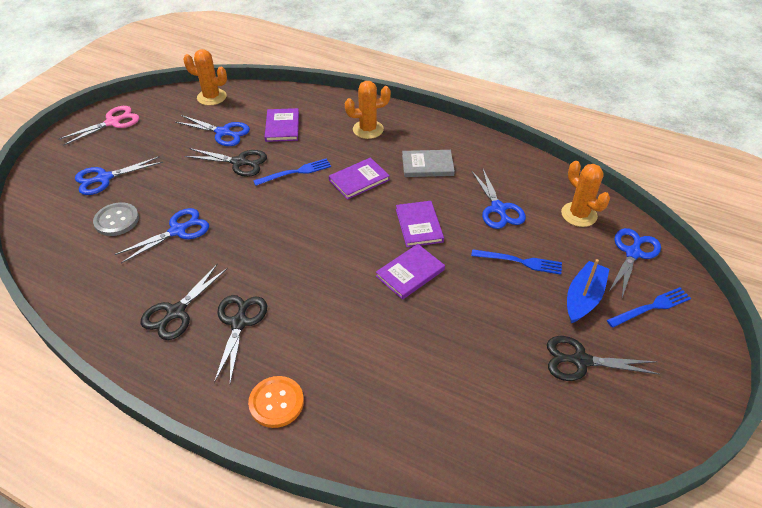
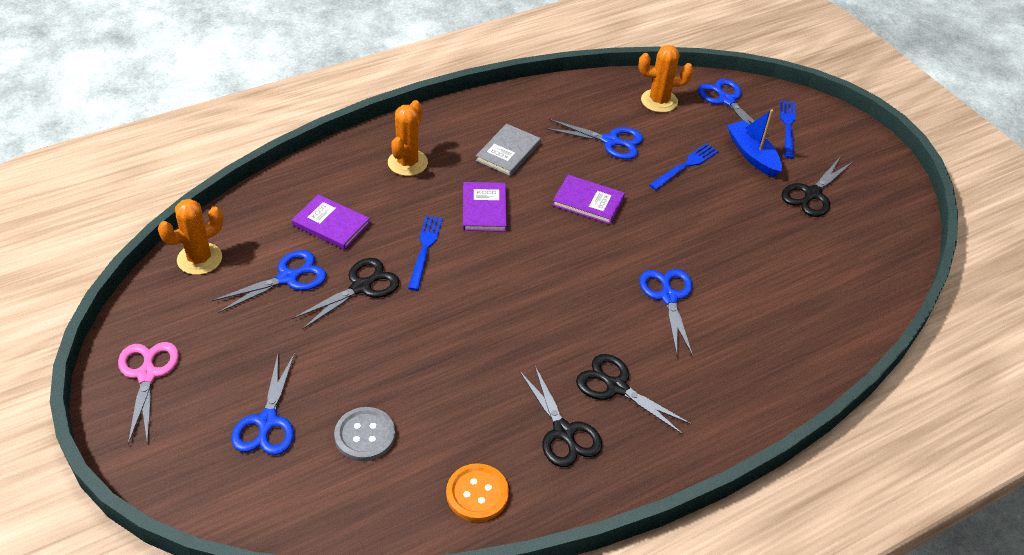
camera: 60 degrees left, 0 degrees up
blue scissors [115,208,209,263] -> blue scissors moved to [639,269,693,356]
orange button [248,376,304,428] -> orange button moved to [446,463,509,522]
purple book [376,244,445,300] -> none

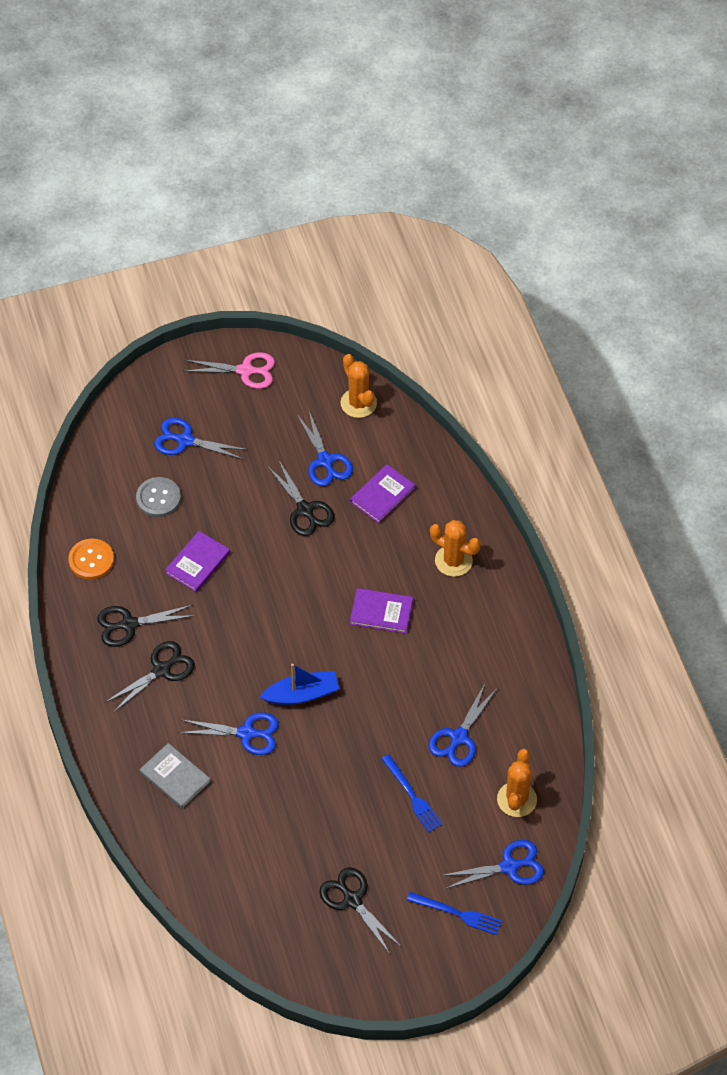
camera: 105 degrees right, 10 degrees up
blue fork [408,215,443,290] -> none
grey book [476,124,541,176] -> grey book moved to [140,743,211,809]
purple book [552,175,625,224] -> purple book moved to [165,531,230,592]
blue boat [727,109,782,177] -> blue boat moved to [260,664,340,705]

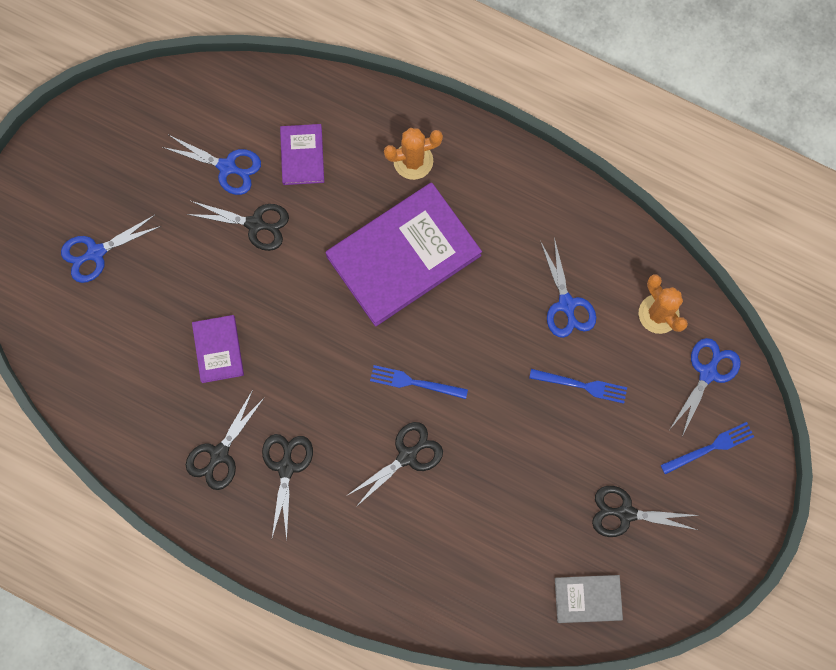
camera: 45 degrees left, 20 degrees up
orange button [68,539,114,580] -> none
grey button [136,477,181,517] -> none
grey book [140,743,211,809] -> grey book moved to [555,575,623,623]
blue scissors [178,712,279,755] -> black scissors [346,422,443,508]
pink scissors [185,352,275,389] -> none
blue boat [260,664,340,705] -> blue fork [370,365,468,399]
orange cactus [341,354,377,418] -> none
purple book [350,588,413,634] -> purple book [326,183,482,326], size x2.12

